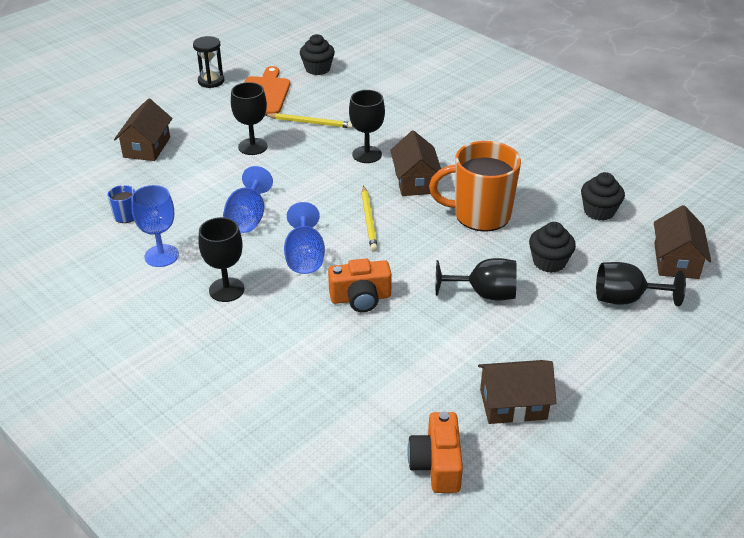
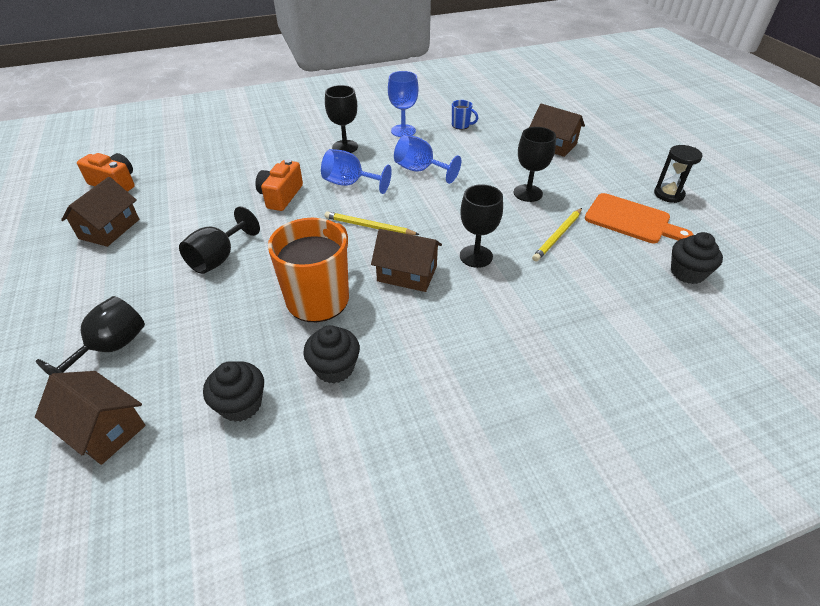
camera: 115 degrees right, 5 degrees up
black cupcake [529,222,576,273] -> black cupcake moved to [303,325,360,383]

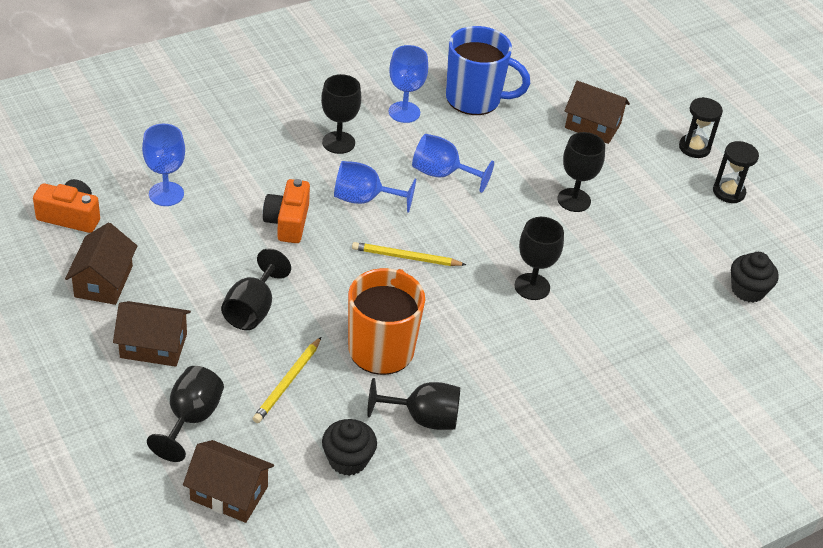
camera: 15 degrees left, 0 degrees up
black cupcake [303,325,360,383] -> black goblet [367,378,460,430]
brown house [371,229,442,292] -> brown house moved to [113,301,191,367]
blue mug [452,100,478,130] -> blue mug [446,26,530,115], size x2.35
yellow pencil [532,208,582,261] -> yellow pencil moved to [253,337,321,423]
orange cutting board [585,193,694,243] -> none
none -> blue goblet [142,124,185,206]
none -> black hourglass [679,97,723,158]

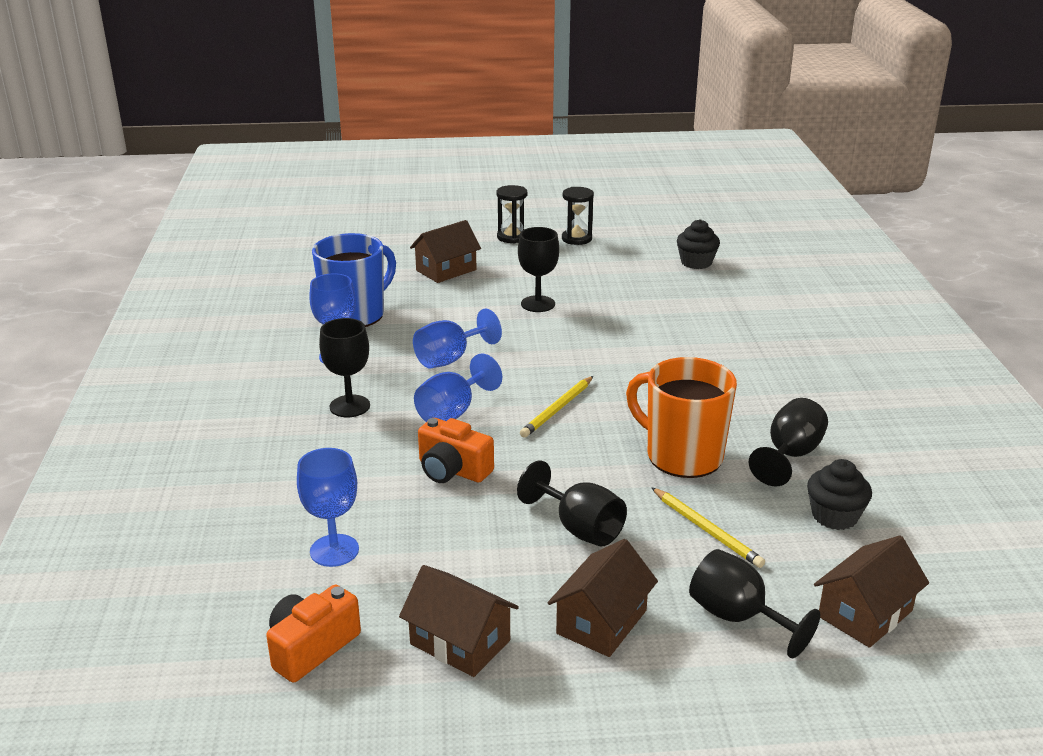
camera: 60 degrees left, 15 degrees down
black goblet [514,217,564,300] -> none

